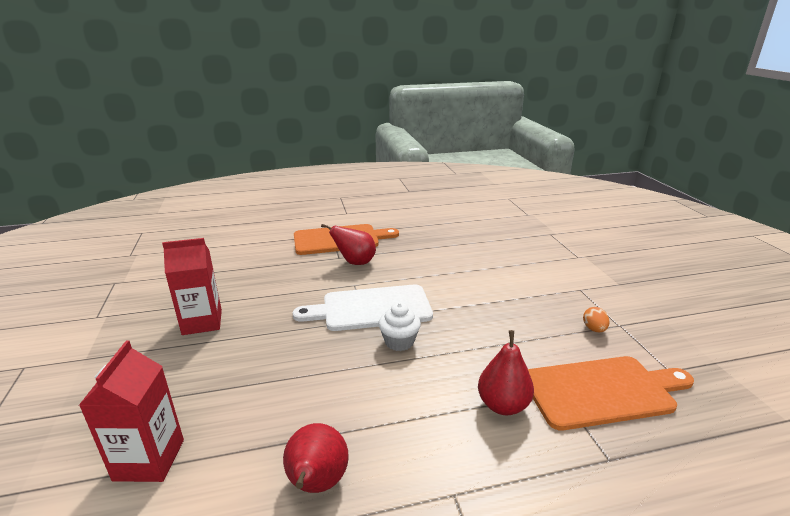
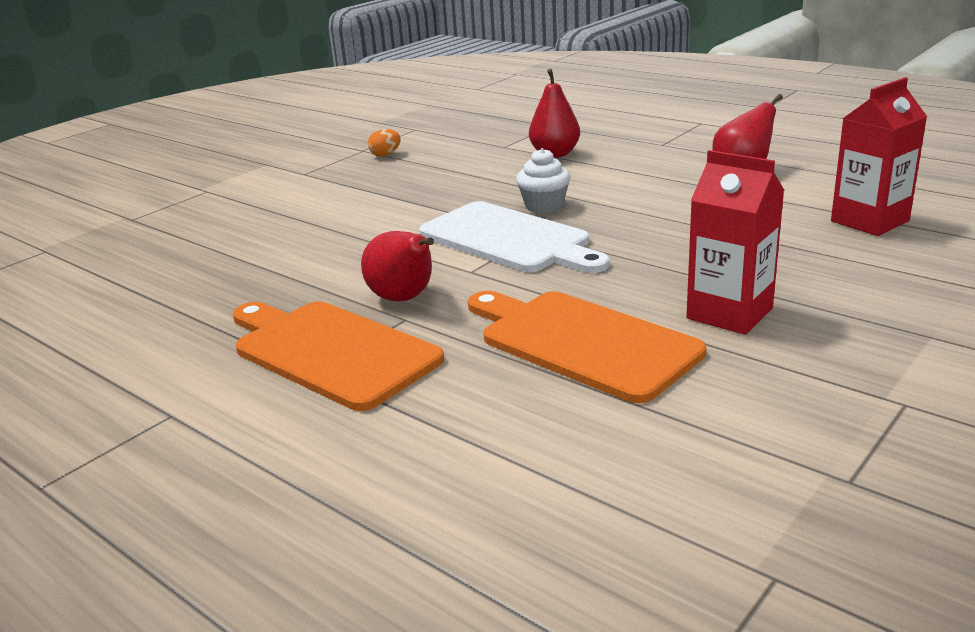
camera: 125 degrees left, 0 degrees up
orange cutting board [528,356,694,430] -> orange cutting board moved to [468,291,706,403]

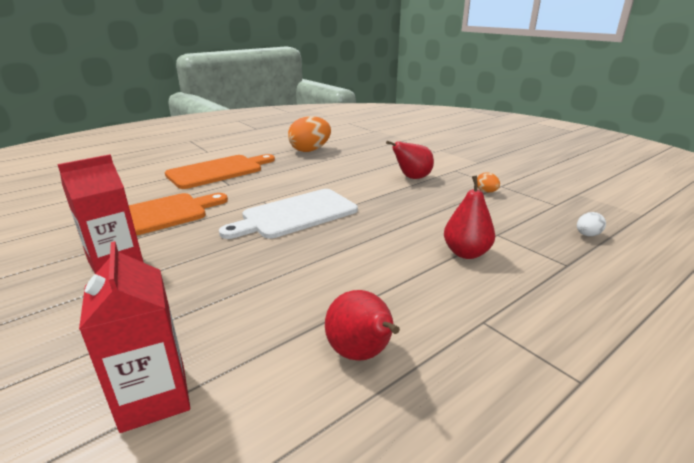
camera: 100 degrees right, 0 degrees up
red pear [361,231,434,301] -> red pear moved to [386,141,434,179]
white cupcake [516,148,570,213] -> none
none -> orange egg [288,116,331,152]
none -> white egg [577,212,606,236]

